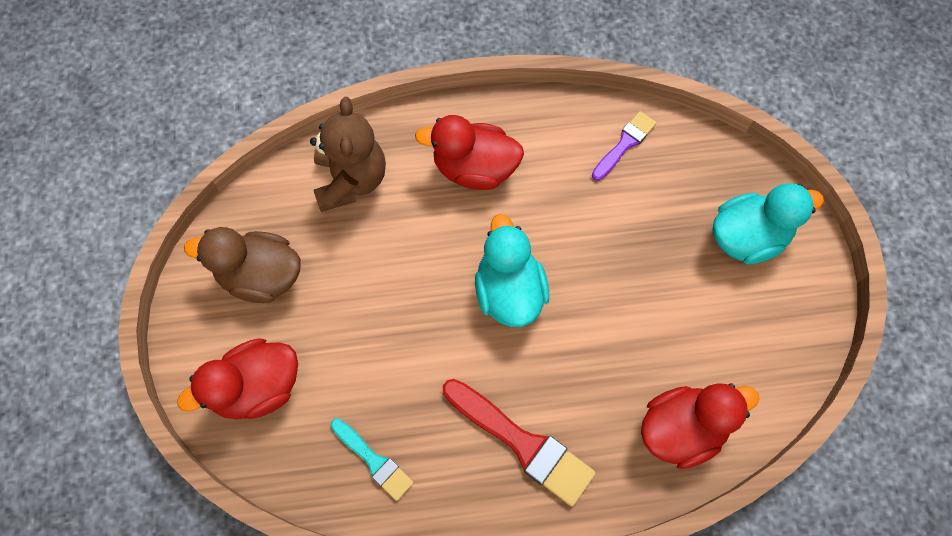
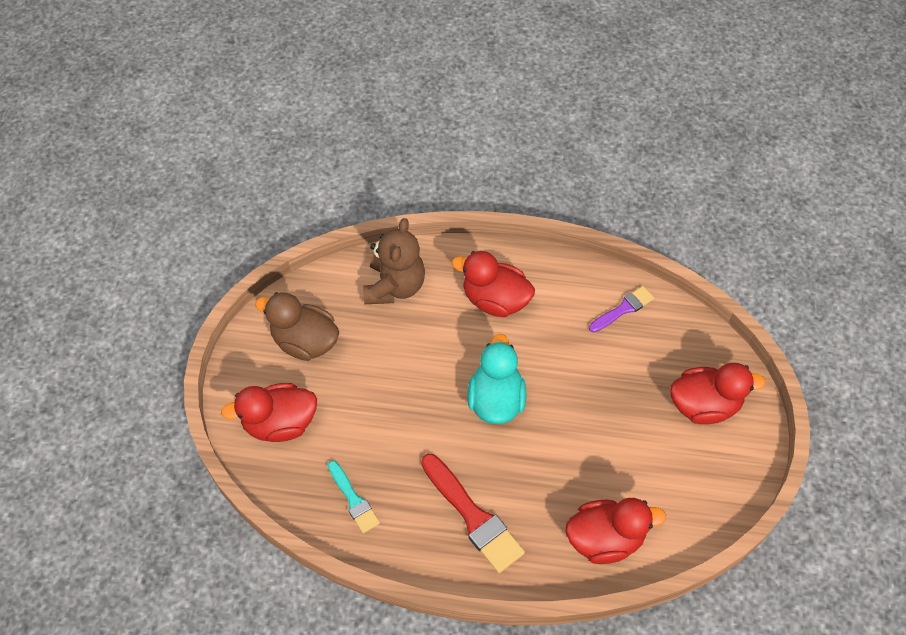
camera: 15 degrees right, 10 degrees down
turquoise duck [712,183,824,265] -> red duck [670,363,766,424]

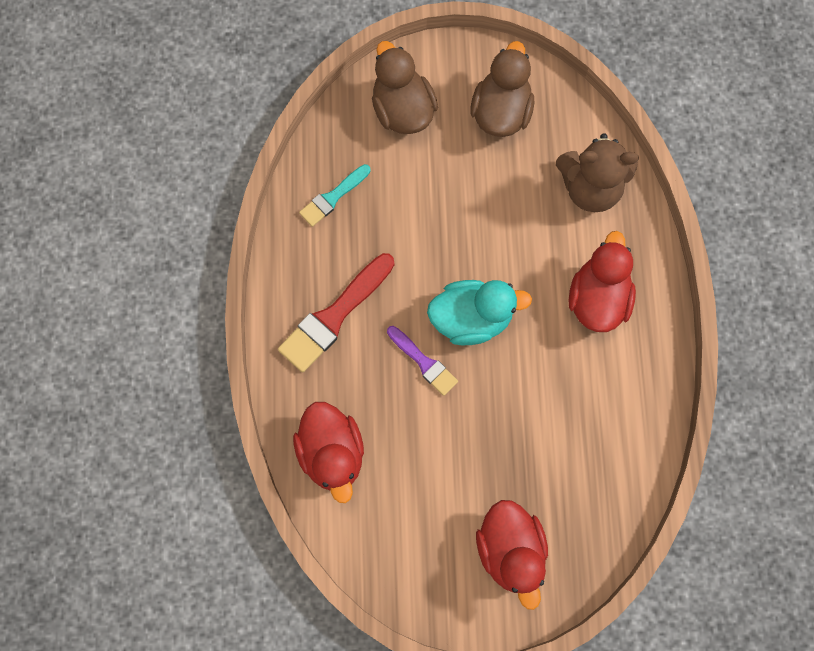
camera: 80 degrees right, 15 degrees up
red duck [221,383,317,442] -> brown duck [372,41,438,134]
purple brush [589,286,654,332] -> purple brush moved to [387,326,458,396]

